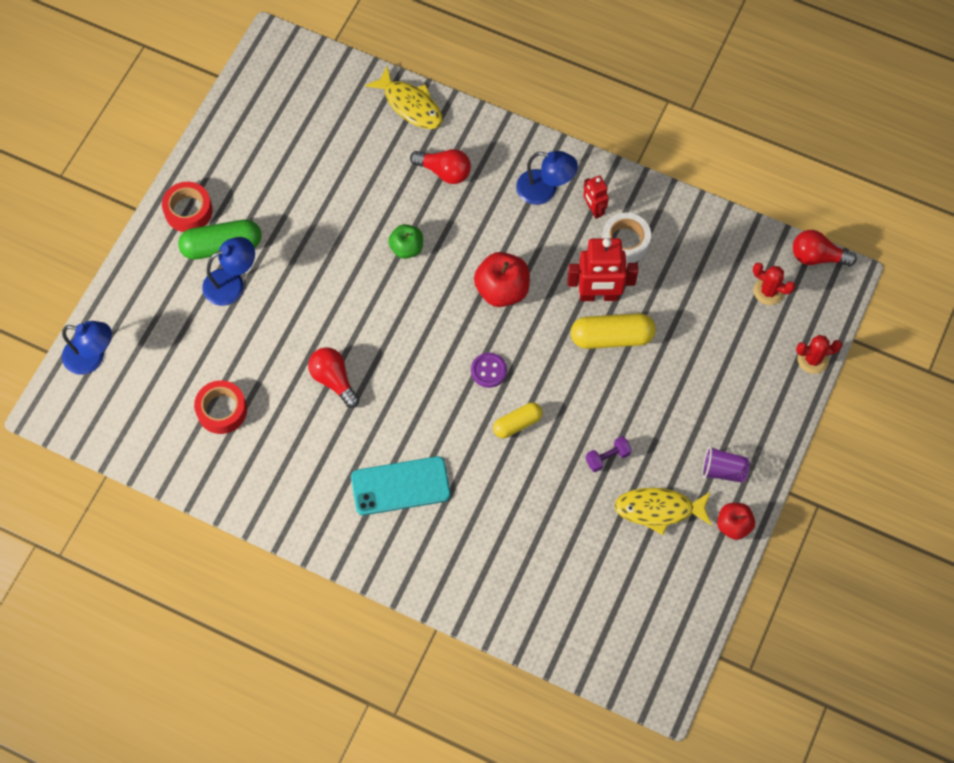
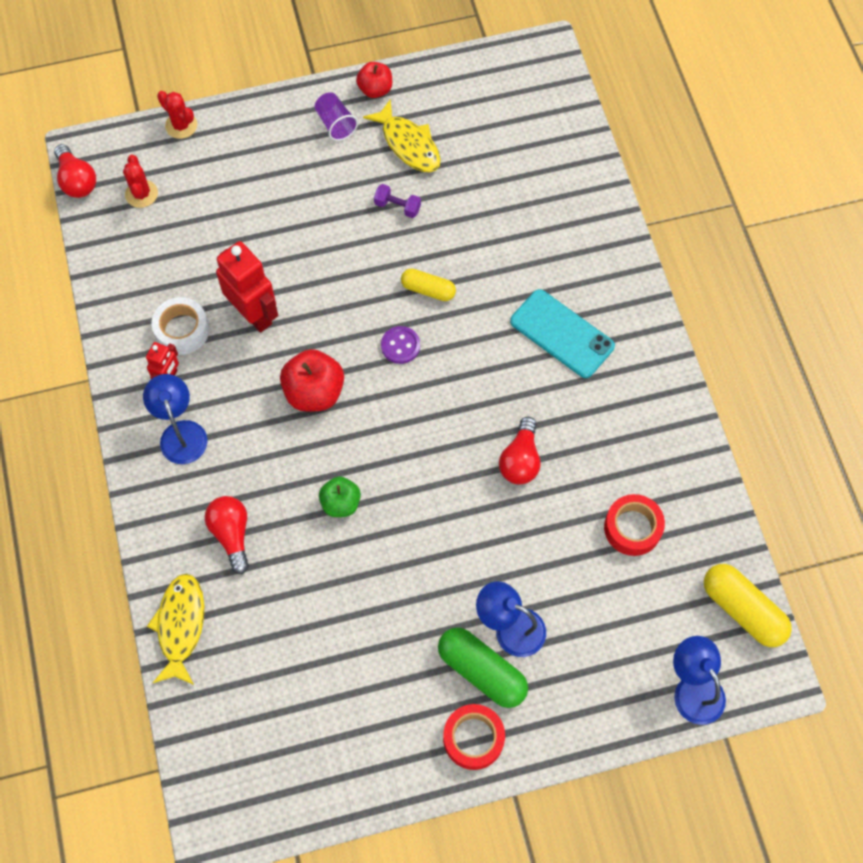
camera: 130 degrees left, 0 degrees up
yellow capsule [571,313,656,349] -> yellow capsule moved to [704,564,792,647]

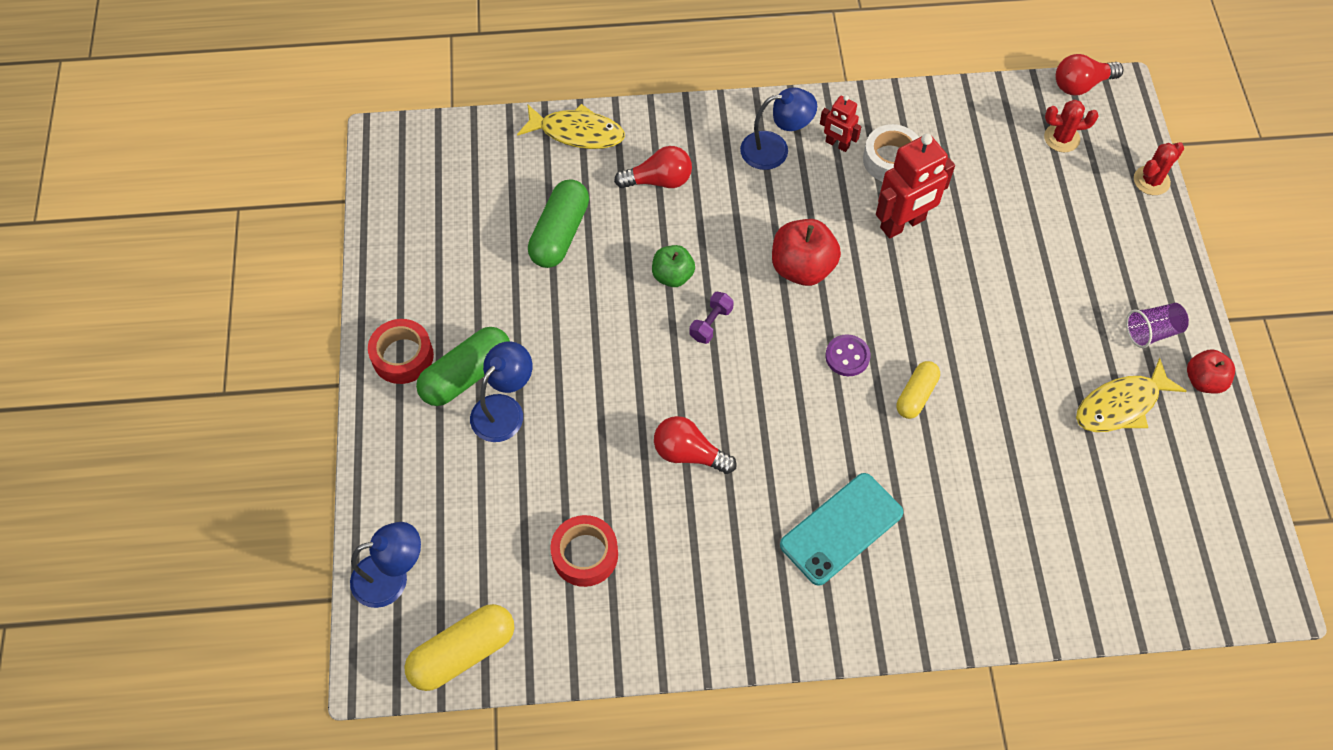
camera: 100 degrees right, 5 degrees down
purple dumbbell [374,184,421,218] -> purple dumbbell moved to [690,292,734,344]
none -> green capsule [528,180,589,268]

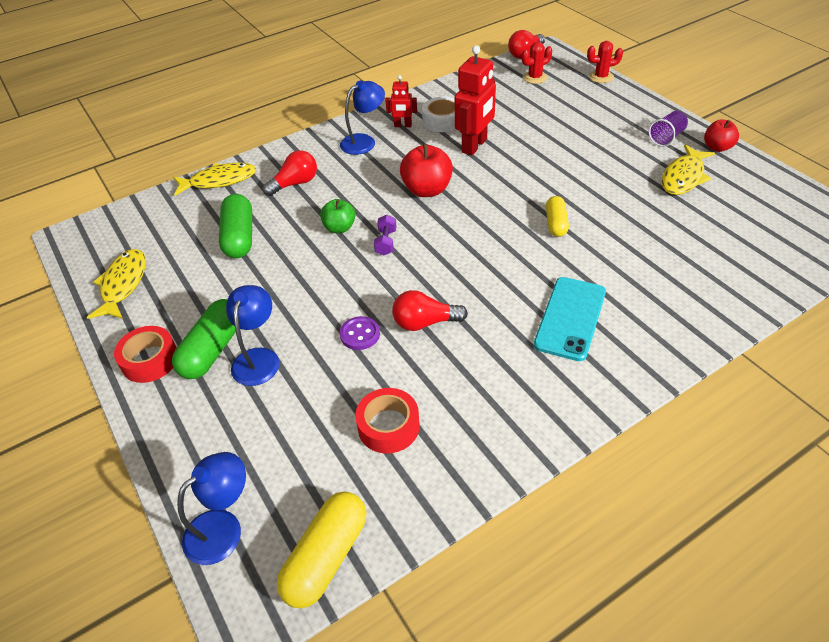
camera: 25 degrees left, 15 degrees down
purple button [825,334,871,376] -> purple button moved to [340,316,380,350]
red cactus [1134,142,1184,195] -> red cactus turned 60 degrees clockwise [587,41,623,83]
none -> yellow fish [87,249,146,319]

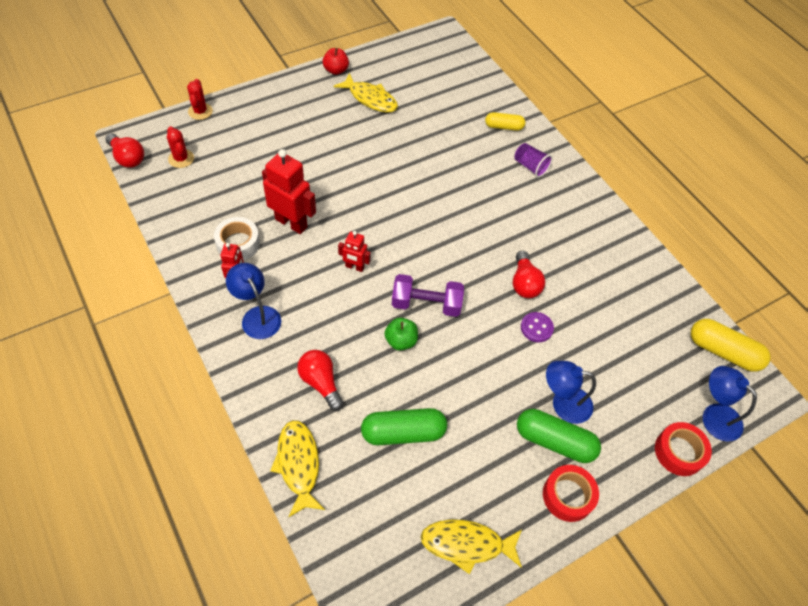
camera: 95 degrees left, 10 degrees up
red tape [355,388,420,454] -> red tape moved to [655,422,712,476]
purple dumbbell [374,215,397,256] -> purple dumbbell [392,274,464,317], size x1.79
red apple [400,144,453,197] -> red robot [338,231,371,272]
turquoise phone [534,277,606,361] -> none
yellow capsule [546,196,569,237] -> yellow capsule moved to [485,112,525,131]
purple cup [649,111,688,147] -> purple cup moved to [515,143,552,178]

